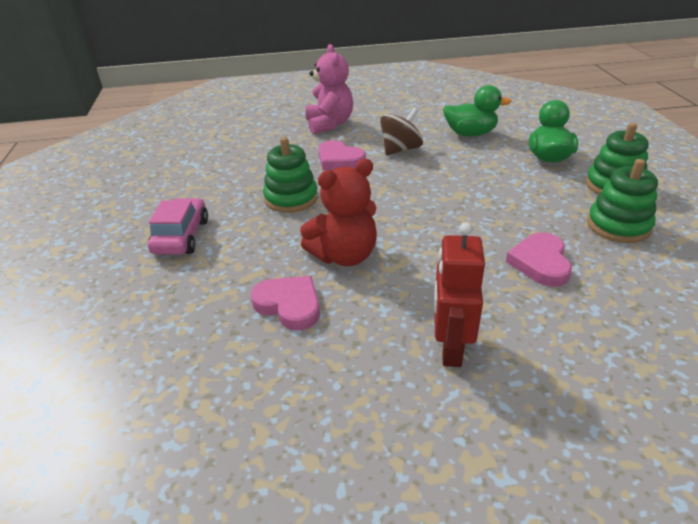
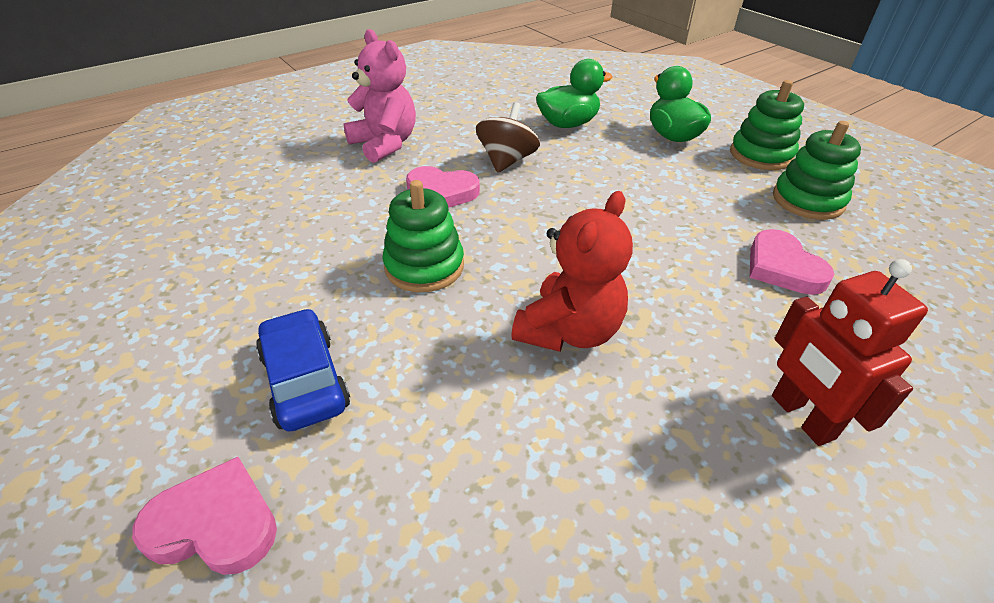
camera: 30 degrees left, 5 degrees up
pink car [148,198,208,255] -> blue car [256,308,350,432]
pink heart [250,276,320,330] -> pink heart moved to [132,457,277,575]

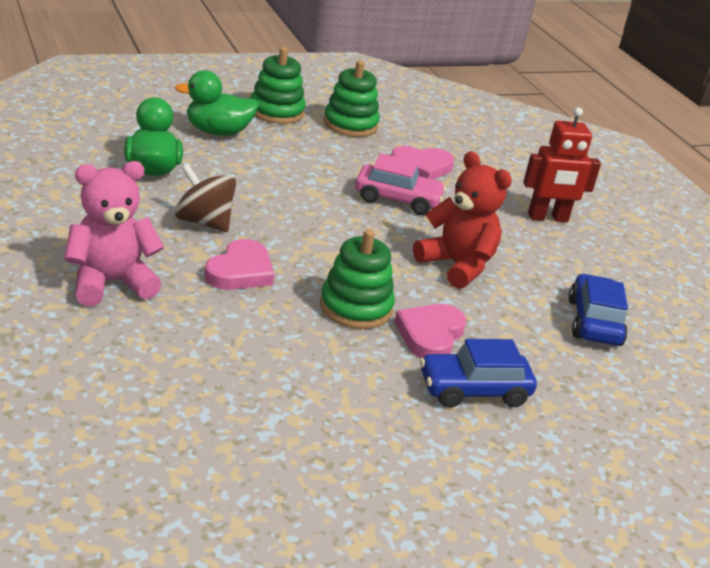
camera: 80 degrees left, 10 degrees down
pink heart [132,457,277,575] -> pink heart moved to [394,304,466,358]
none -> pink car [355,153,446,215]
none -> blue car [569,274,628,346]

